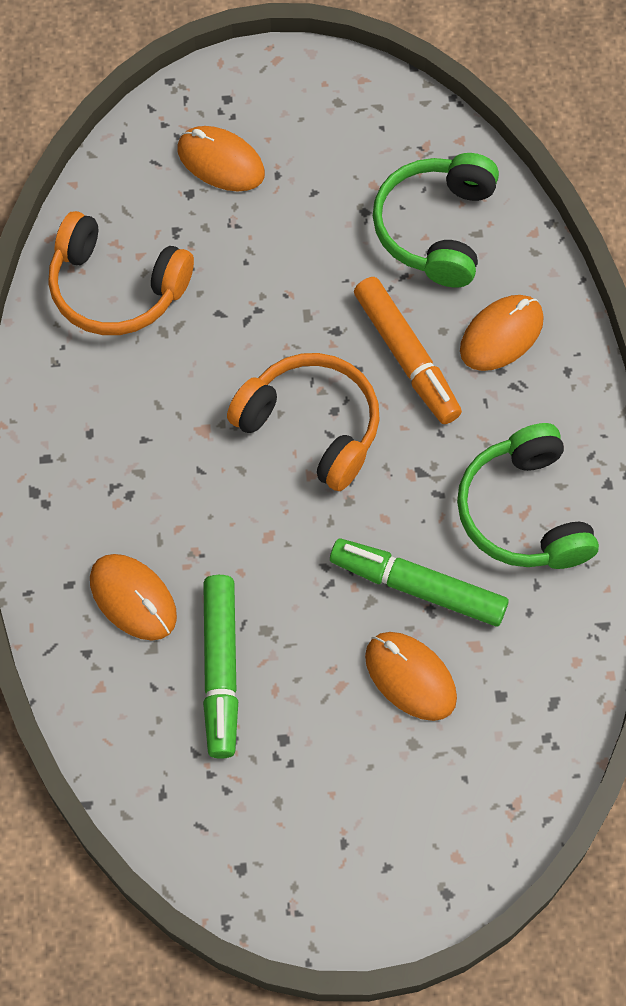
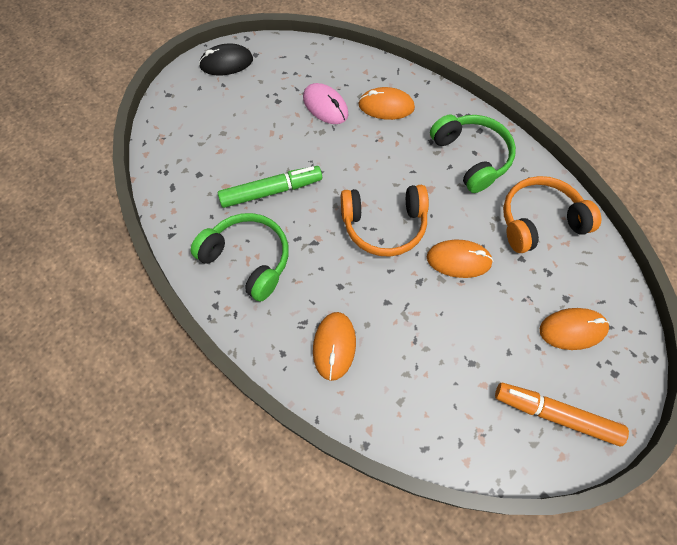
camera: 140 degrees right, 0 degrees up
green marker [203,575,238,759] -> pink mouse [303,83,348,124]
orange marker [354,277,462,424] -> orange marker moved to [495,383,629,446]
orange mouse [365,632,457,721] -> orange mouse moved to [427,240,493,278]
green headphones [373,153,499,287] -> green headphones moved to [430,115,516,193]
none -> black mouse [199,43,253,75]

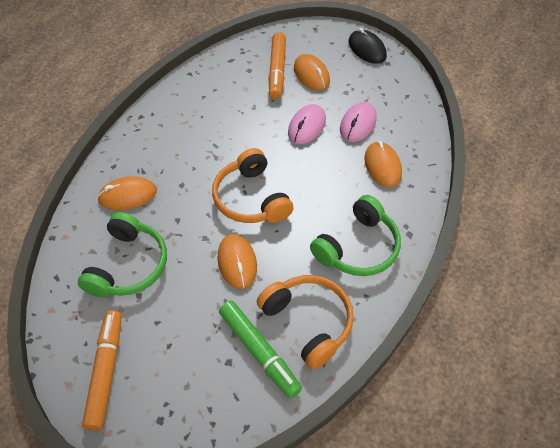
camera: 70 degrees right, 10 degrees down
green headphones [191,213,289,302] -> green headphones moved to [78,212,167,297]
green marker [218,166,322,208] -> green marker moved to [219,301,302,398]
orange mouse [540,308,609,350] -> orange mouse moved to [294,54,330,91]
none -> orange marker [268,32,286,99]
none -> pink mouse [288,104,326,145]

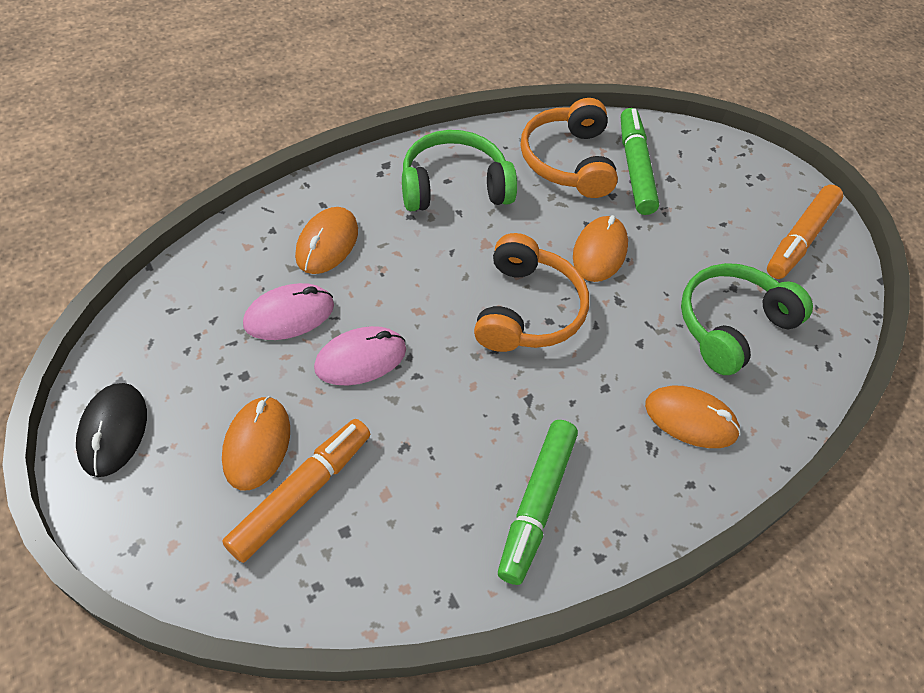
camera: 150 degrees left, 0 degrees up
none -> green marker [498,420,578,585]

